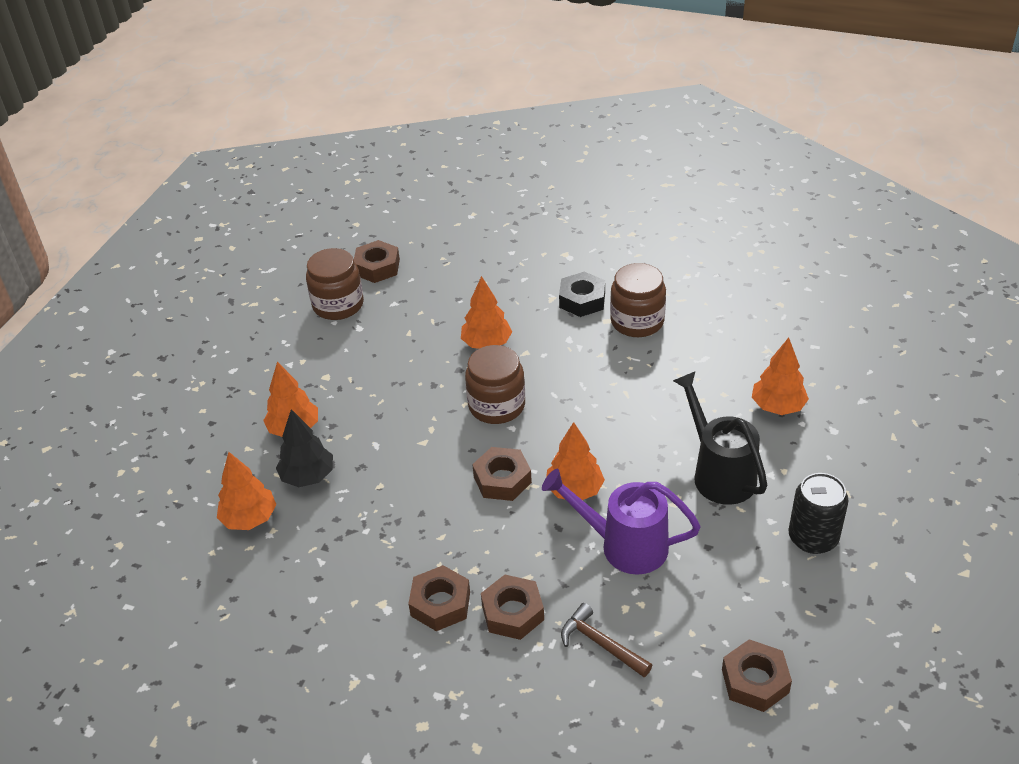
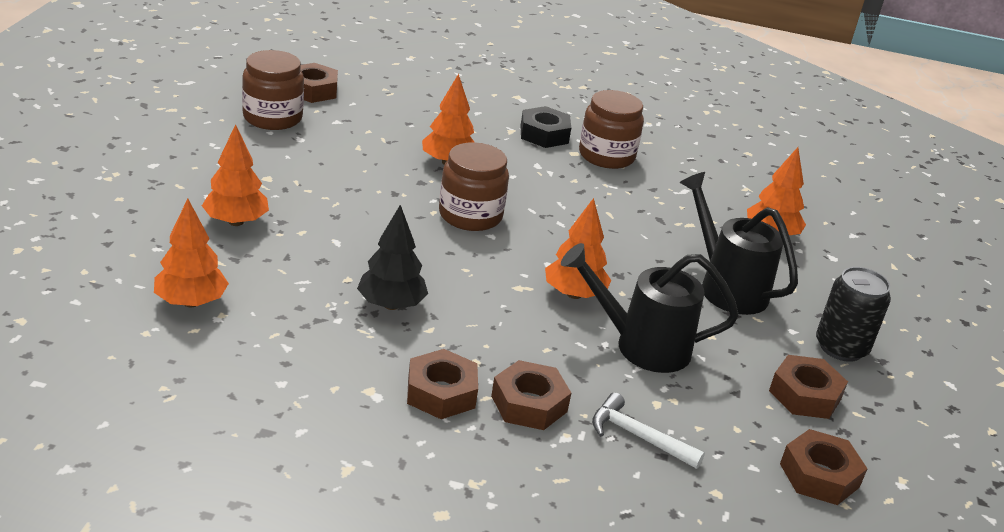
camera: 15 degrees left, 10 degrees down
black tree [276,409,333,487] -> black tree moved to [357,205,428,310]
brown nut [472,447,532,501] -> brown nut moved to [769,355,848,419]
purple watering can [542,469,701,575] -> black watering can [561,243,739,373]
brown hammer [561,603,652,677] -> white hammer [592,393,705,469]

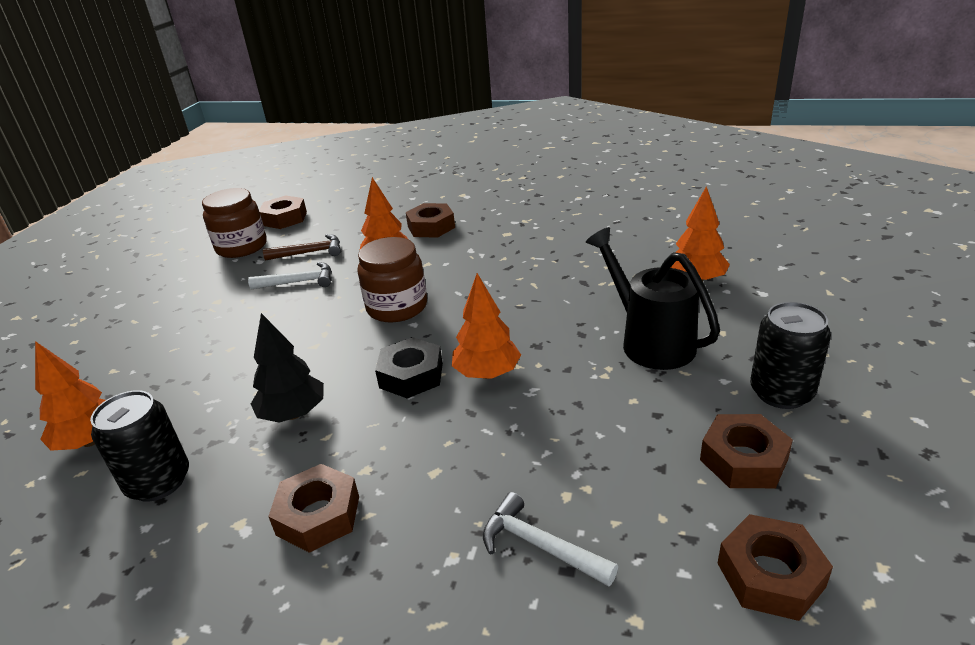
camera: 10 degrees right, 0 degrees up
orange tree [202,124,269,226] -> none
brown nut [491,360,571,430] -> brown nut moved to [406,203,455,238]
black nut [520,106,571,148] -> black nut moved to [375,337,443,398]
black watering can [561,243,739,373] -> none
brown jar [579,90,644,169] -> none
none -> black can [90,390,189,502]
none -> white hammer [248,262,331,289]
none -> brown hammer [263,234,341,260]

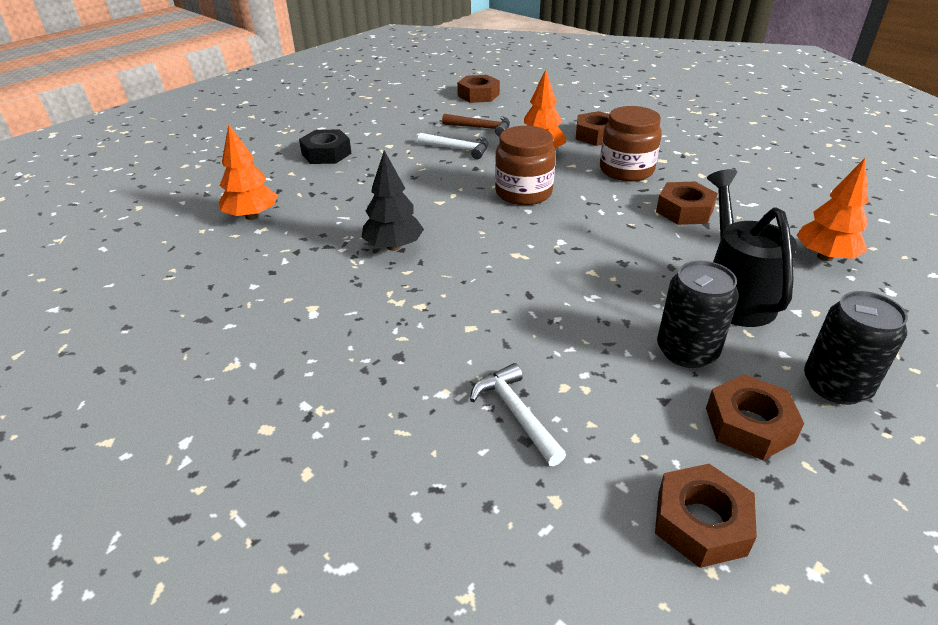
camera: 25 degrees right, 5 degrees up
black can [90,390,189,502] -> black can moved to [657,261,739,368]
brown jar [202,188,267,258] -> brown jar moved to [600,106,662,181]
brown nut [268,464,359,553] -> brown nut moved to [656,182,718,225]
black nut [375,337,443,398] -> black nut moved to [299,129,352,164]
orange tree [452,273,521,379] -> none

